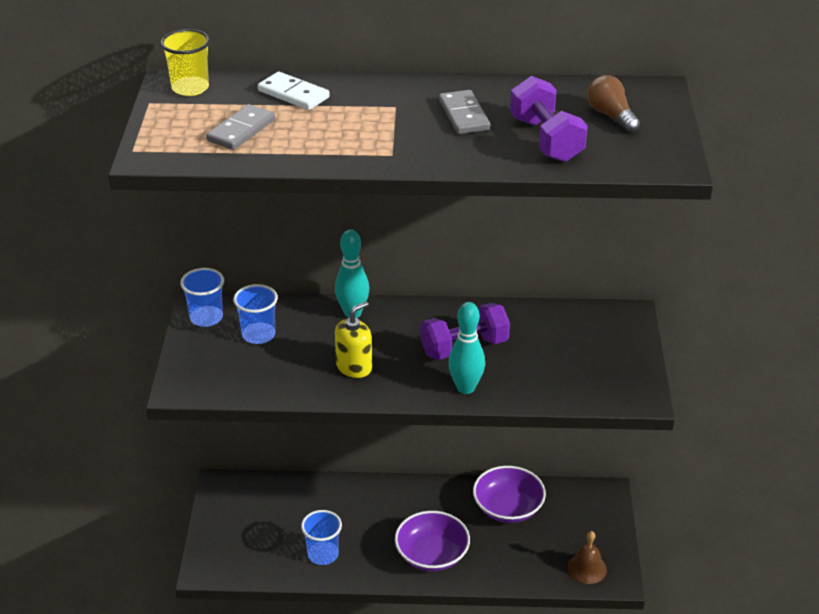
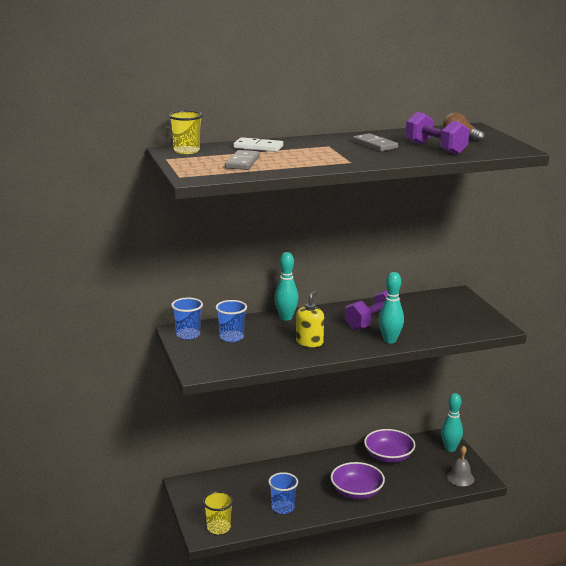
camera: 20 degrees left, 15 degrees down
brown bell [567,531,607,584] -> grey bell [447,446,474,486]
none -> yellow cup [203,491,234,534]
none -> turquoise bowling pin [441,393,463,452]

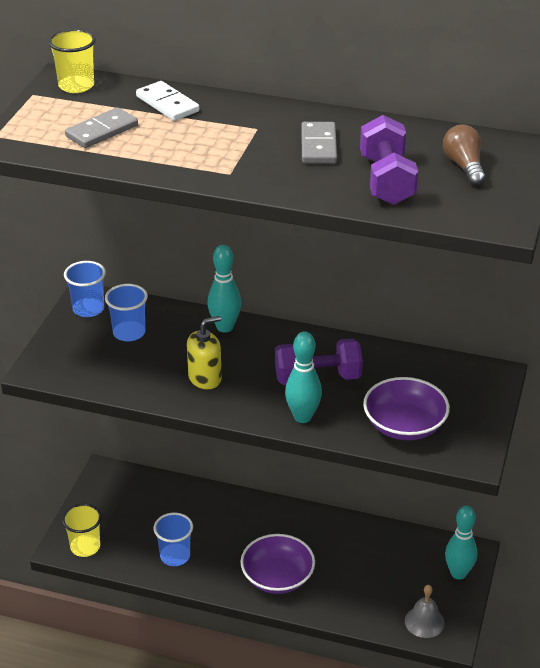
camera: 35 degrees right, 15 degrees up
purple bowl [364,429,415,463] -> purple bowl moved to [363,377,450,440]

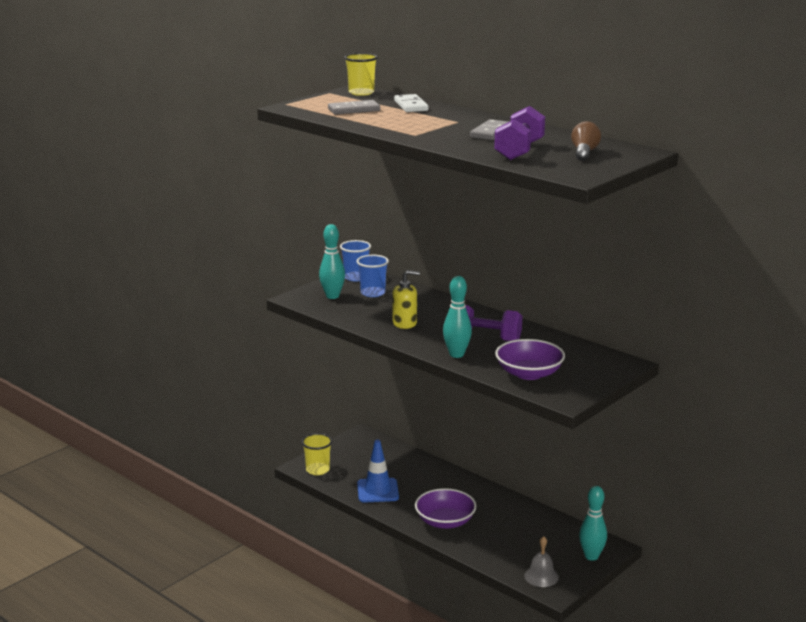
camera: 25 degrees right, 15 degrees down
blue cup [153,513,193,566] -> blue traffic cone [357,440,399,503]
turquoise bowling pin [207,245,241,333] -> turquoise bowling pin moved to [319,224,345,299]

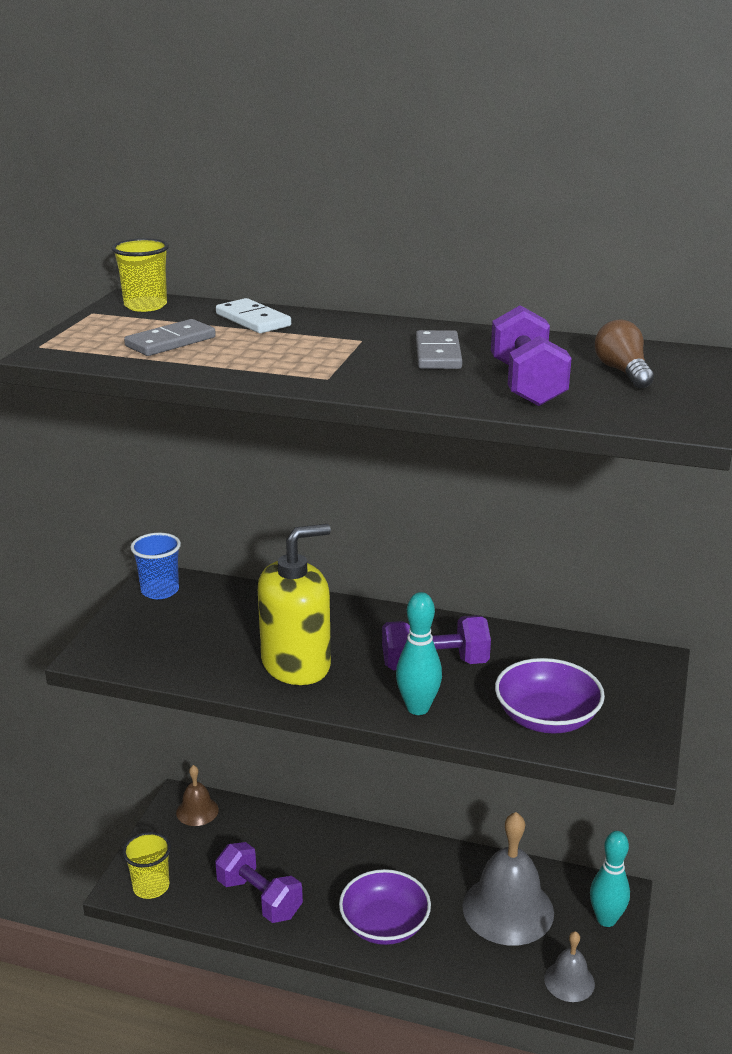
camera: 25 degrees left, 5 degrees up
turquoise bowling pin [319,224,345,299] -> none
blue cup [357,255,389,297] -> none
blue traffic cone [357,440,399,503] -> purple dumbbell [215,842,303,923]
yellow soap dispenser [393,270,420,329] -> yellow soap dispenser [258,524,331,685], size x1.70
none -> brown bell [176,765,219,826]
none -> grey bell [462,812,554,946]

